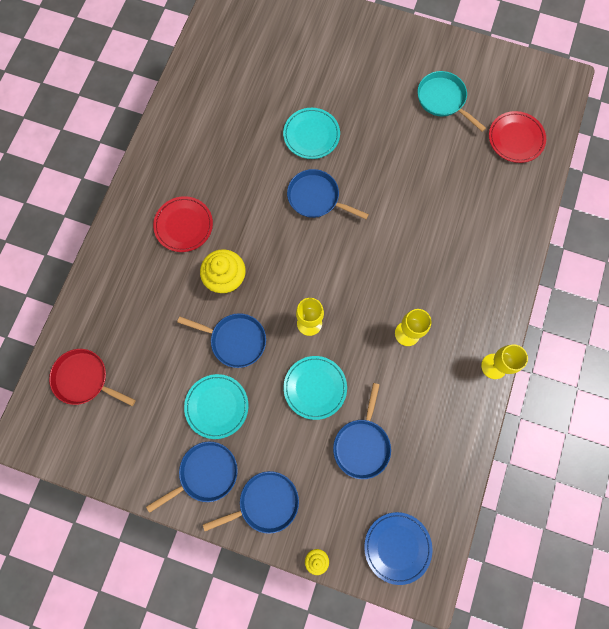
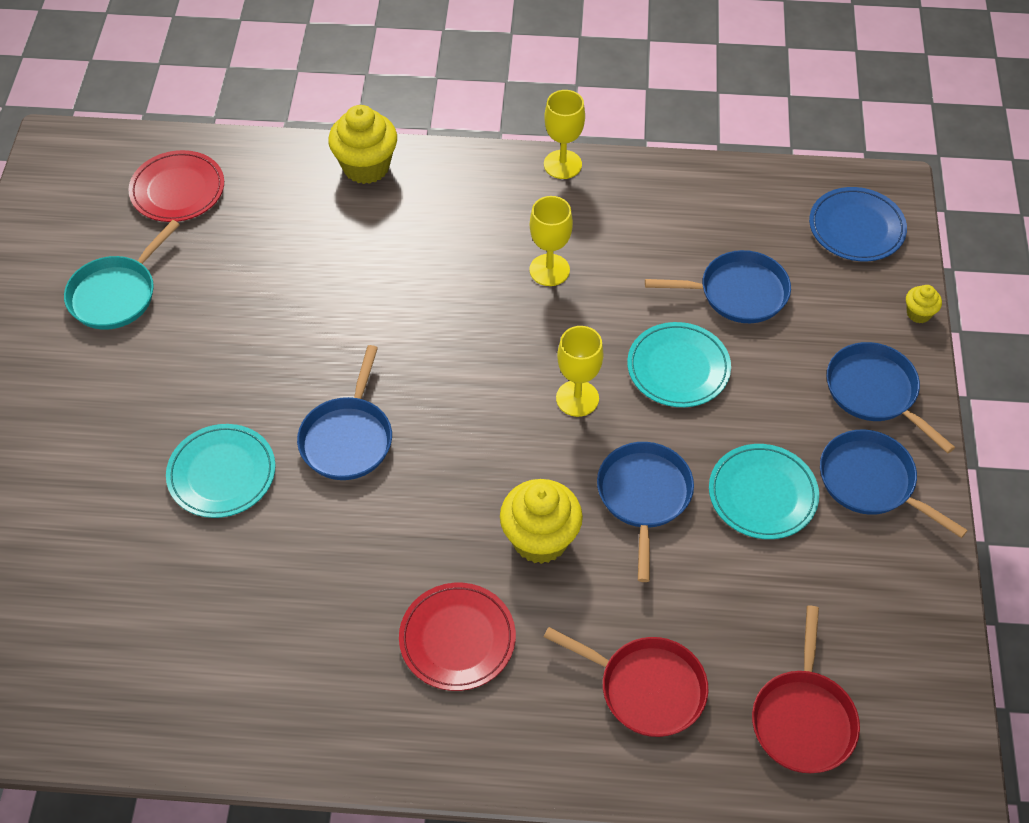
camera: 105 degrees left, 20 degrees down
none -> yellow cupcake [328,105,397,184]
none -> red pan [544,627,708,737]

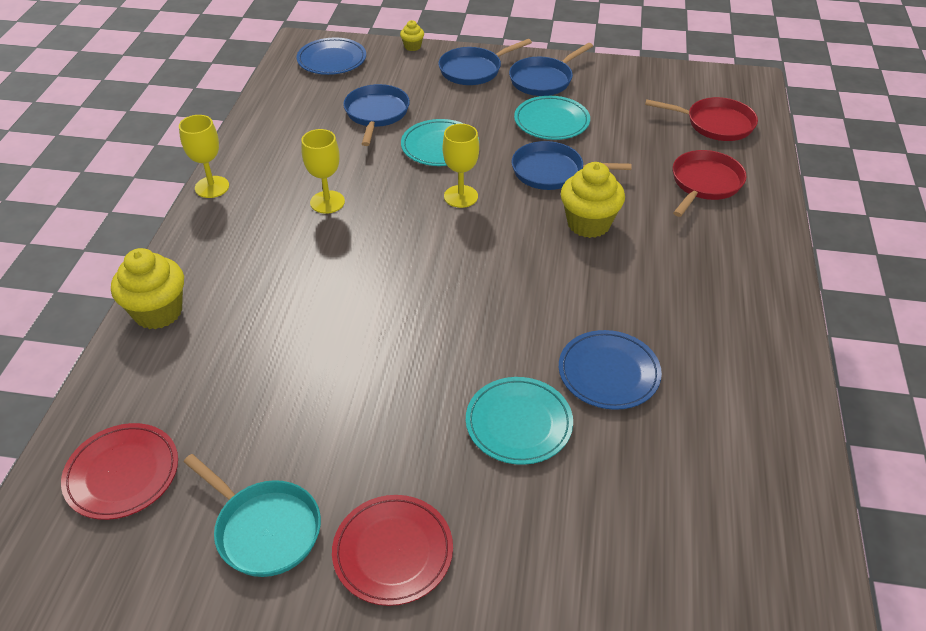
camera: 85 degrees left, 10 degrees down
blue pan [297,345,392,480] -> none
red plate [399,583,516,691] -> red plate moved to [332,495,453,606]
none -> blue plate [559,330,662,410]

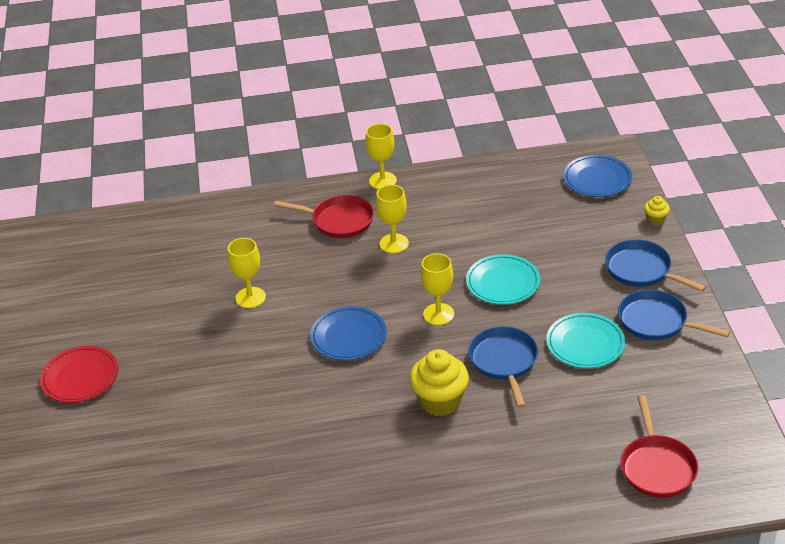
camera: 75 degrees right, 5 degrees down
red plate [61,423,178,520] -> none
yellow cupcake [111,248,184,329] -> none
turquoise pan [184,454,321,577] -> none
blue pan [343,84,410,146] -> none
turquoise plate [466,377,573,465] -> none
blue plate [559,330,662,410] -> blue plate moved to [310,306,387,361]
red pan [673,150,747,217] -> red pan moved to [274,195,374,238]
none -> yellow goblet [228,238,266,308]

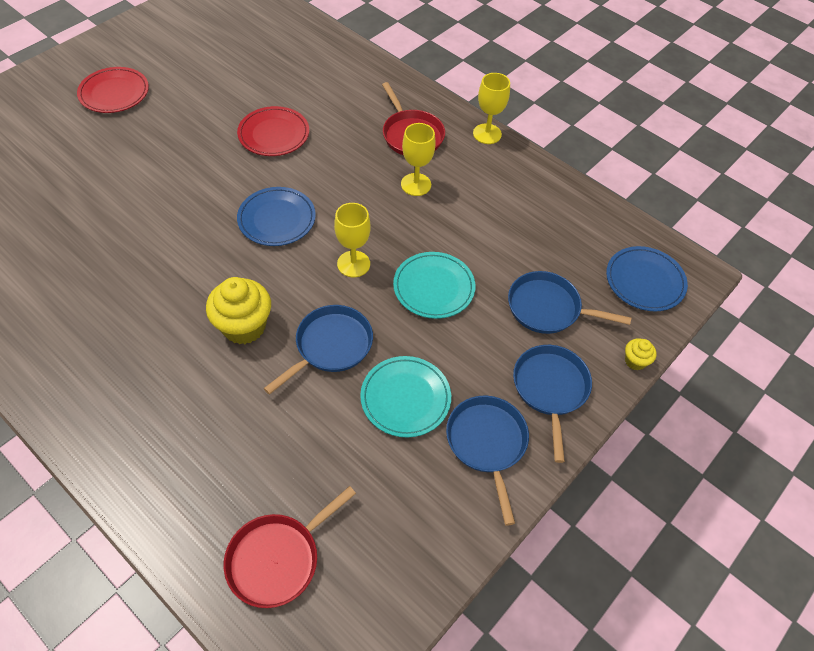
camera: 45 degrees right, 15 degrees up
yellow goblet [228,238,266,308] -> red plate [237,106,309,156]
none -> blue pan [508,271,631,334]

